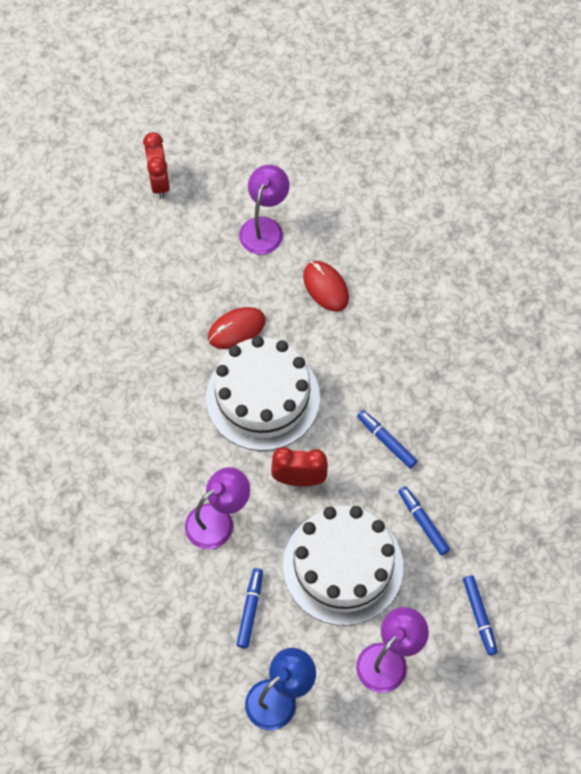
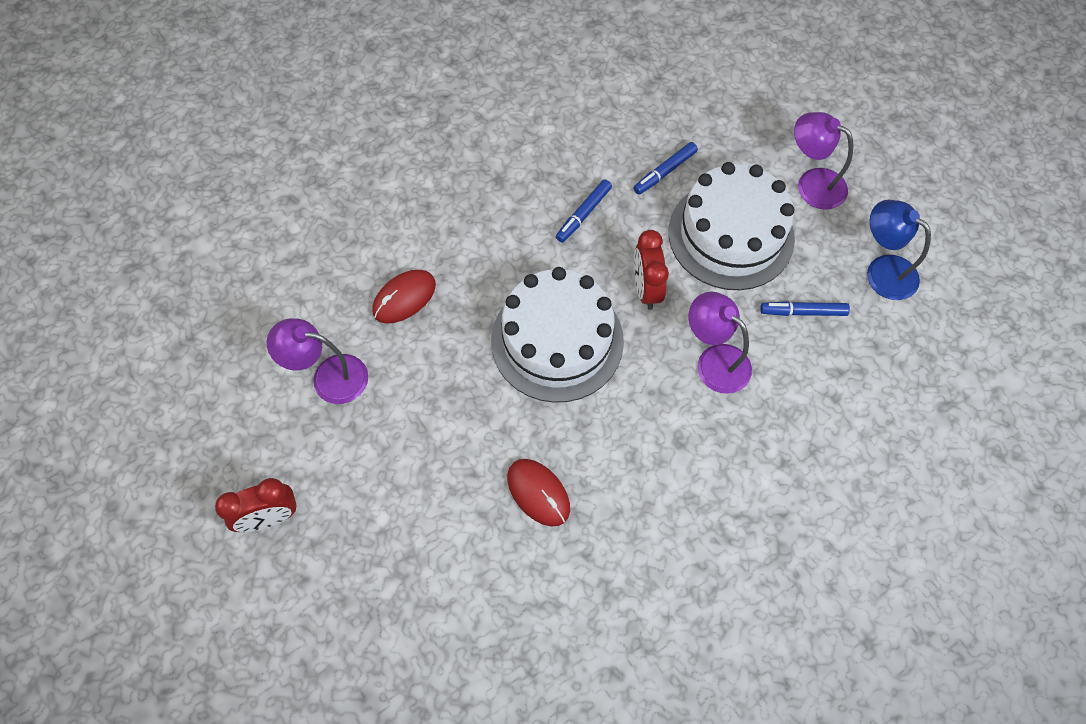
camera: 100 degrees left, 0 degrees up
red mouse [208,307,266,349] -> red mouse moved to [507,459,570,527]
blue marker [463,576,498,655] -> none

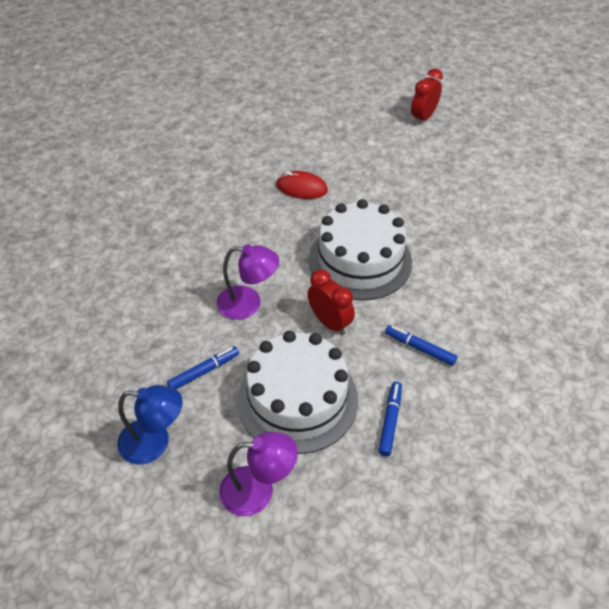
camera: 145 degrees right, 15 degrees down
purple lamp [267,318,368,404] -> none
red mouse [372,270,436,324] -> none
blue marker [556,179,612,243] -> blue marker turned 60 degrees counterclockwise [385,325,457,366]

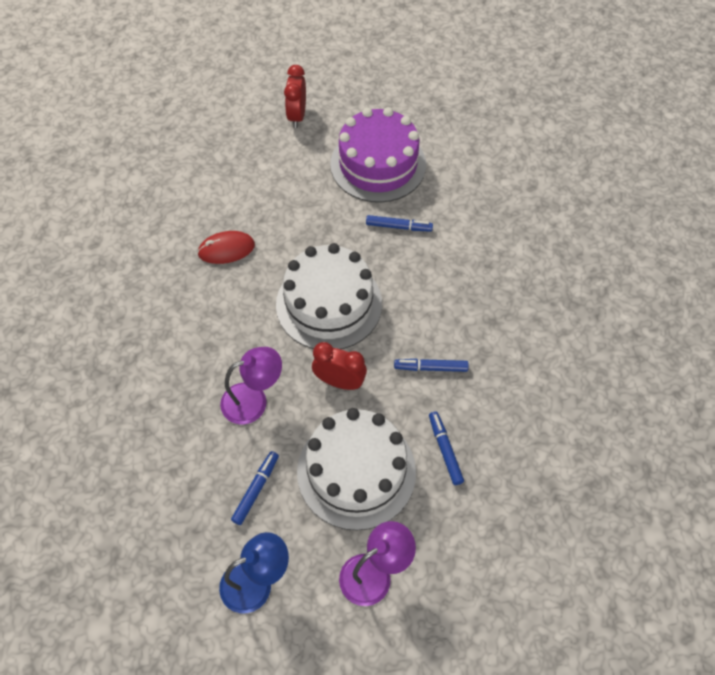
camera: 30 degrees left, 10 degrees up
none -> purple cake [330,107,426,203]
none -> blue marker [366,215,433,232]

